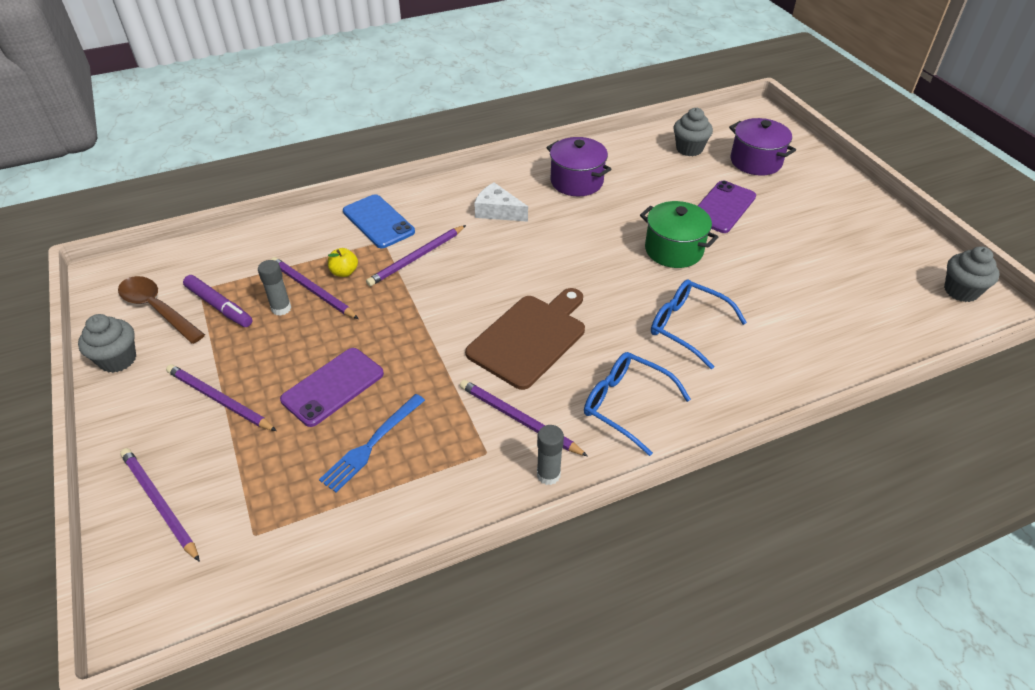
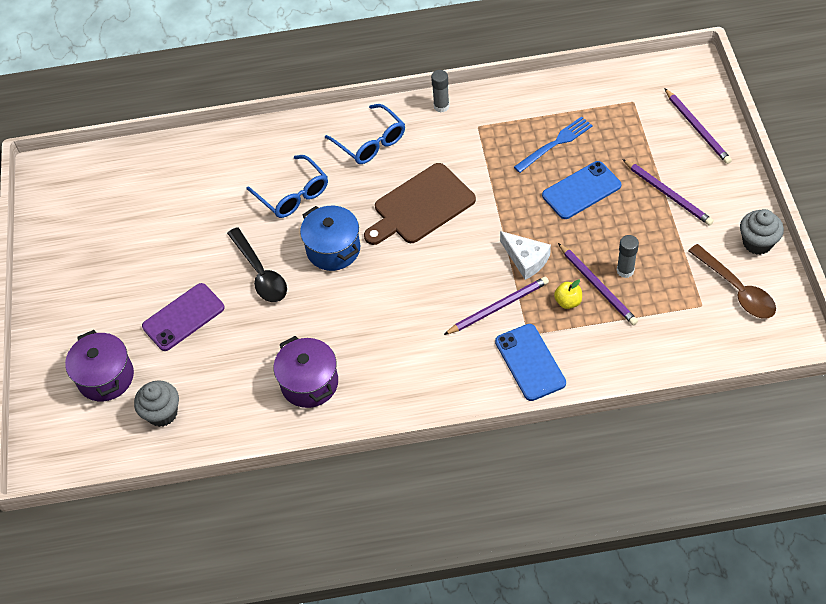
camera: 160 degrees left, 10 degrees up
purple marker [183,275,252,327] -> none
purple phone [280,348,384,427] -> blue phone [542,161,621,219]
purple pencil [460,380,588,456] -> none
white cheese [474,182,528,222] -> white cheese moved to [500,231,551,280]
green pot [640,201,718,268] -> black spoon [227,227,287,302]
grey cupcake [944,246,1000,302] -> none
none -> blue pot [300,206,360,271]

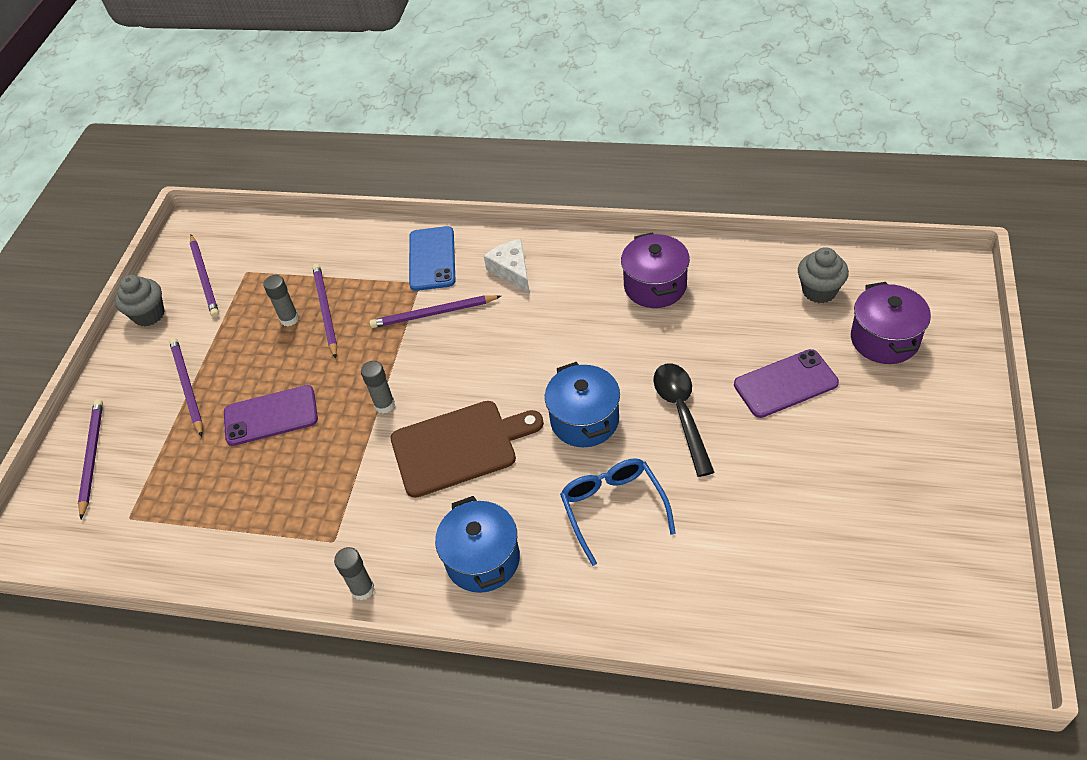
camera: 160 degrees left, 5 degrees down
blue glasses [325,104,405,164] -> blue pot [435,496,520,593]
white cheese [500,231,551,280] -> white cheese moved to [484,239,530,294]
blue fork [514,116,593,173] -> none
blue phone [542,161,621,219] -> purple phone [224,385,318,446]
yellow apple [554,280,582,309] -> none
brown spoon [689,244,776,319] -> purple pencil [190,235,219,318]
none -> grey glue stick [361,361,395,414]

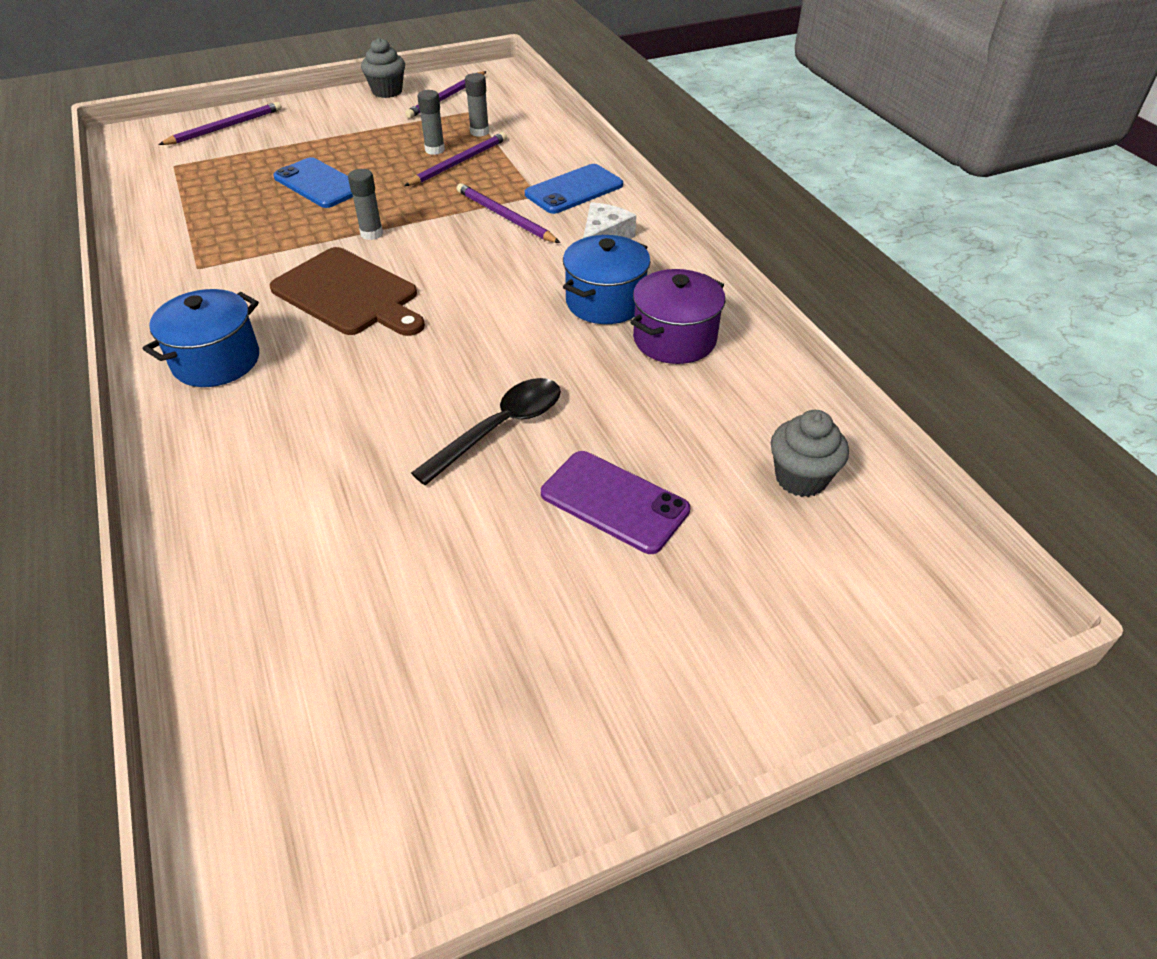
camera: 50 degrees right, 5 degrees down
purple pencil [169,338,203,437] -> none
purple phone [224,385,318,446] -> blue phone [273,157,353,208]
grey glue stick [334,547,375,601] -> grey glue stick moved to [465,73,489,137]
blue pot [545,362,620,447] -> blue pot moved to [563,235,651,324]
blue glasses [560,458,676,566] -> none
purple pot [851,282,931,364] -> none

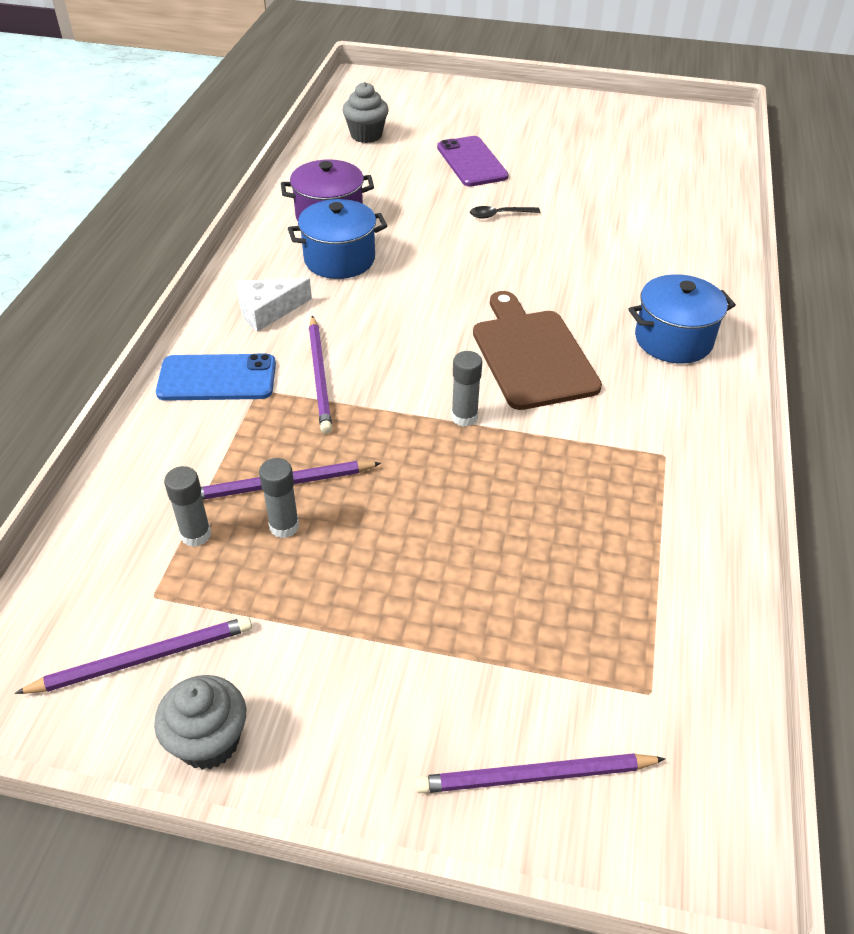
camera: 145 degrees left, 0 degrees up
blue phone [273,157,353,208] -> none
black spoon [411,378,561,485] -> black spoon [470,206,540,219], size x0.55

